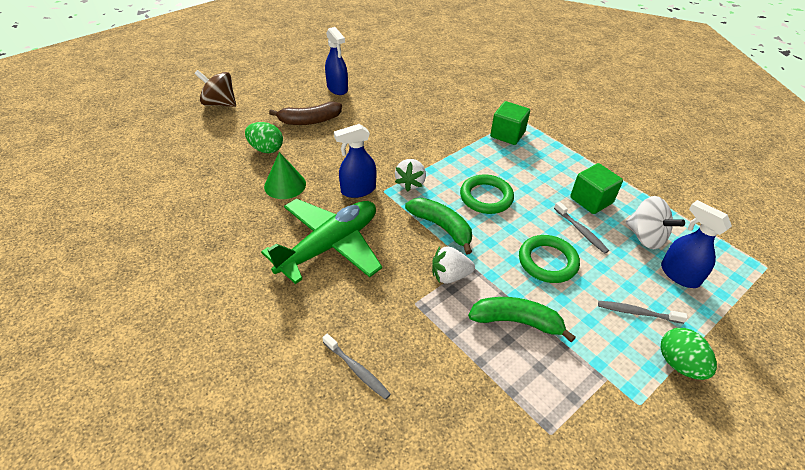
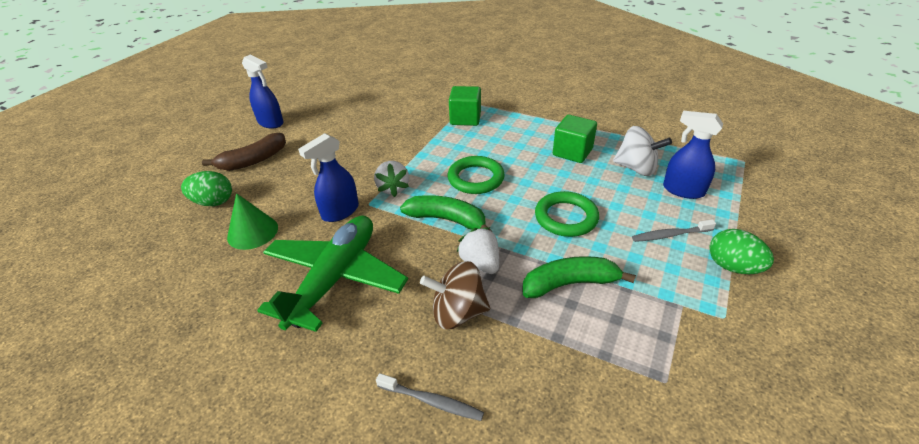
camera: 20 degrees left, 5 degrees down
brown spinning top [194,70,236,107] -> brown spinning top moved to [420,261,490,329]
white strawberry [432,246,475,284] -> white strawberry turned 90 degrees clockwise [457,227,499,274]
grey toothbrush [554,201,609,254] -> none

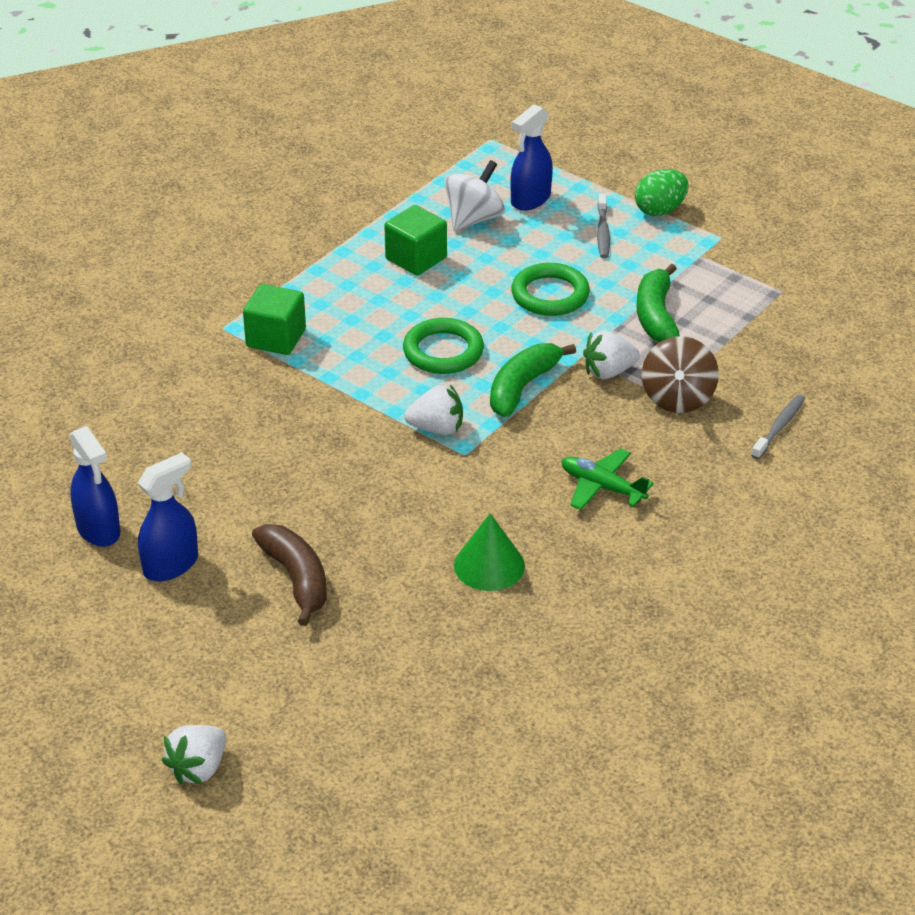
camera: 80 degrees left, 0 degrees up
green egg [181,171,232,206] -> none
green plane [257,215,408,332] -> green plane [562,448,654,510], size x0.52
blue spray bottle [298,133,359,222] -> blue spray bottle moved to [70,426,120,547]
none -> white strawberry [162,725,226,784]

